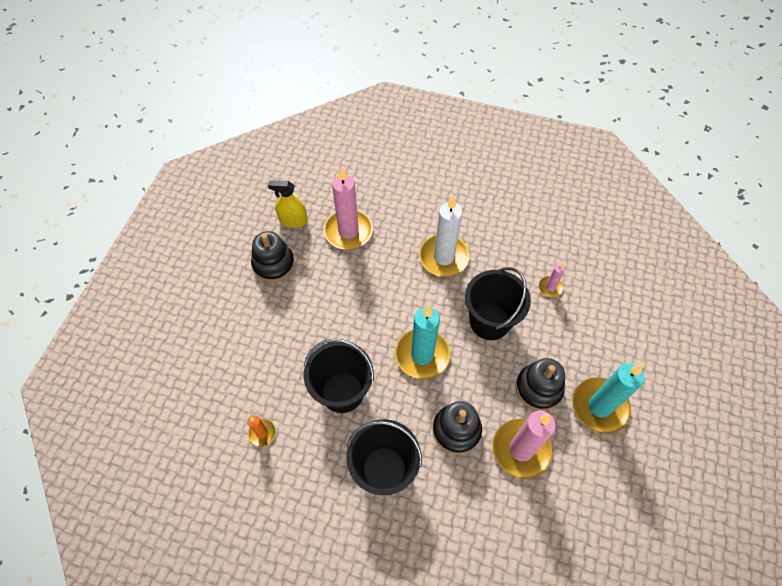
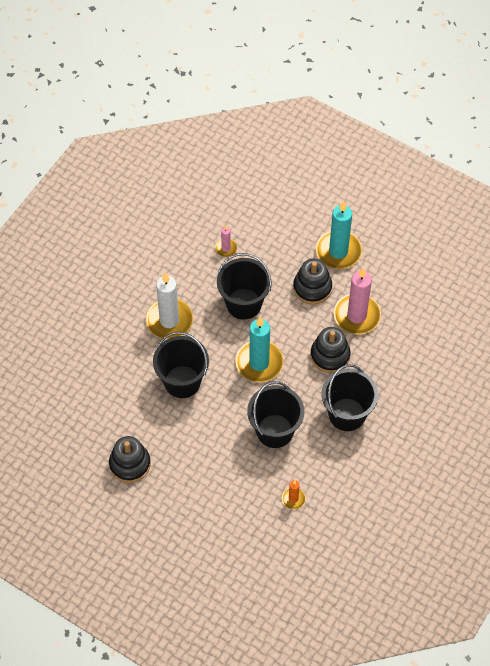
camera: 75 degrees left, 0 degrees up
yellow spray bottle [268,180,307,228] -> none
pink candle [324,167,373,249] -> none
none -> black bucket [153,332,209,398]

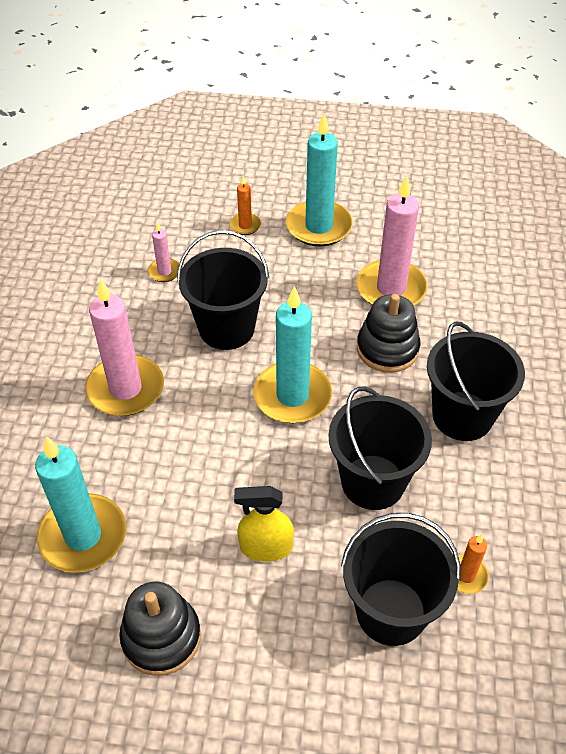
camera: 25 degrees left, 10 degrees down
white candle [146,273,193,339] -> pink candle [85,279,164,416]
black bucket [153,332,209,398] -> black bucket moved to [341,513,461,646]
black stacking toy [293,259,332,304] -> none
none -> turquoise candle [35,436,126,573]
none -> orange candle [230,176,261,235]
none -> yellow spray bottle [234,486,294,562]

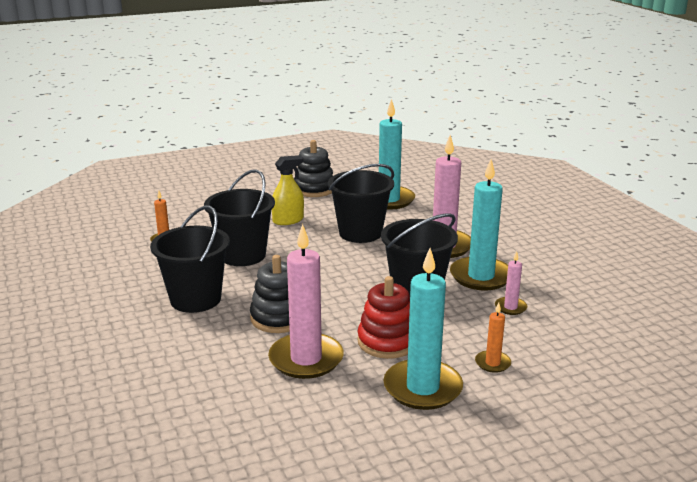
camera: 150 degrees right, 25 degrees down
turquoise candle [253,286,332,423] -> turquoise candle moved to [450,159,508,290]
black bucket [341,513,461,646] -> black bucket moved to [328,164,394,243]
none -> red stacking toy [357,276,410,359]

